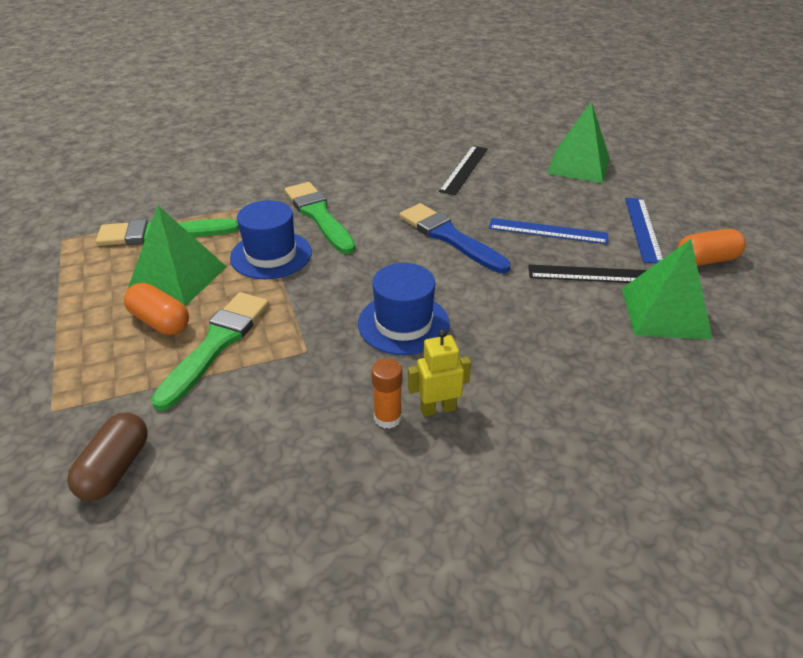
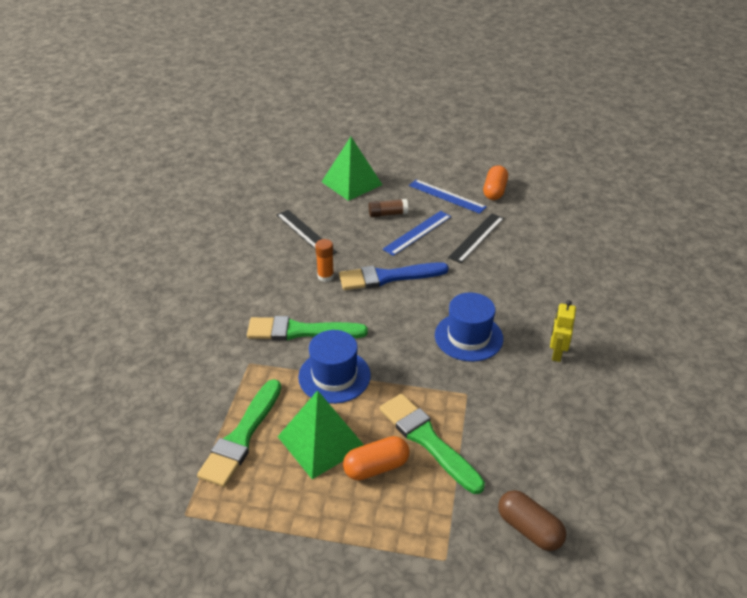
camera: 60 degrees left, 0 degrees up
orange glue stick [371,358,402,429] -> orange glue stick moved to [315,239,334,282]
green pyramid [622,239,713,340] -> none
none -> brown glue stick [369,199,408,217]

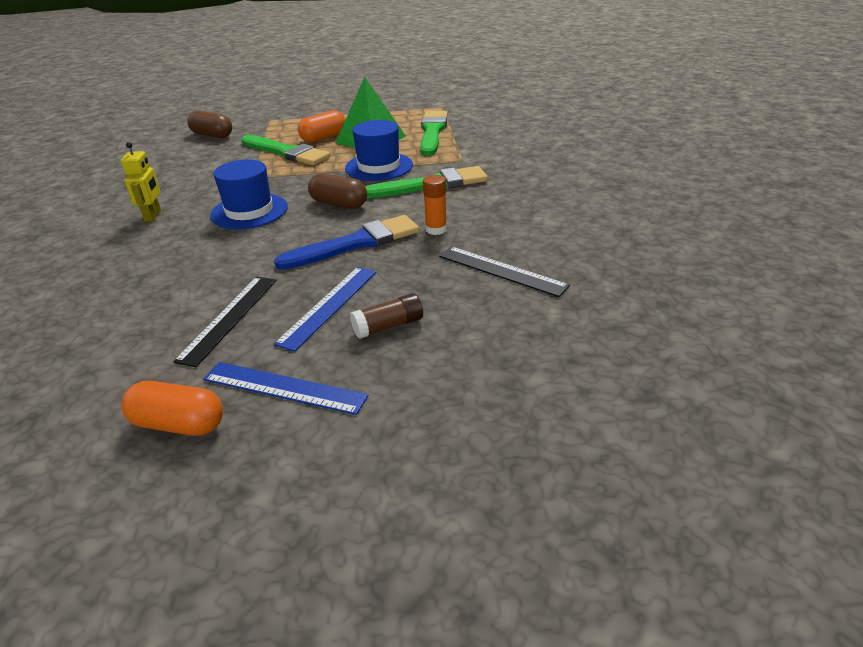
camera: 165 degrees right, 5 degrees down
green pyramid [322,137,383,201] -> none
orange capsule [483,165,508,200] -> orange capsule turned 75 degrees counterclockwise [121,381,223,436]
none -> brown capsule [308,173,367,209]

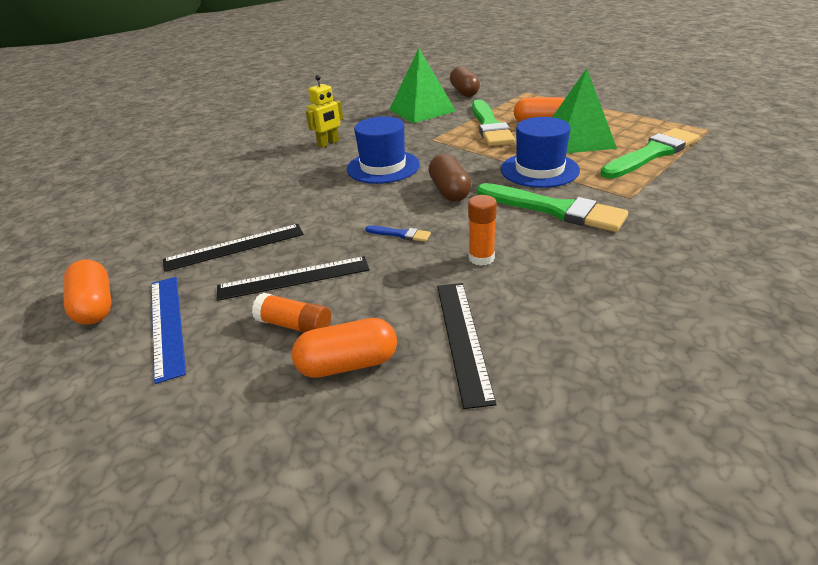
camera: 50 degrees right, 0 degrees up
blue brush [274,215,419,270] -> blue brush [365,225,431,242], size x0.43
blue ruler [274,267,376,352] -> black ruler [217,256,369,301]
brown glue stick [350,293,423,339] -> orange glue stick [252,293,331,333]
none -> orange capsule [292,318,397,378]
none -> green pyramid [389,49,456,123]

